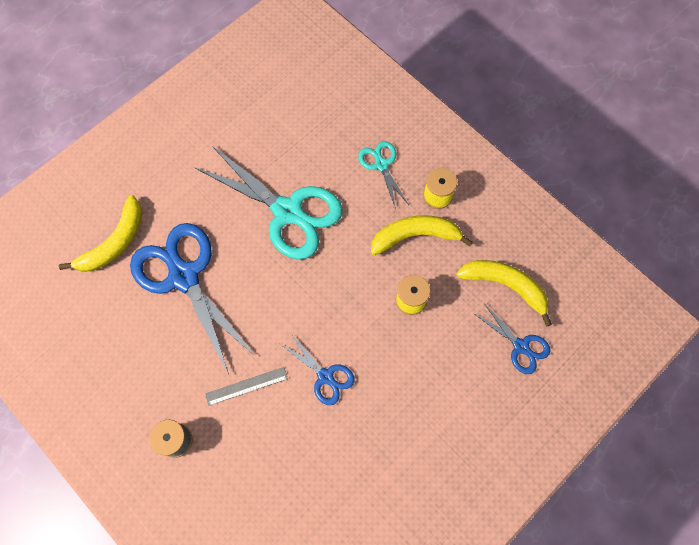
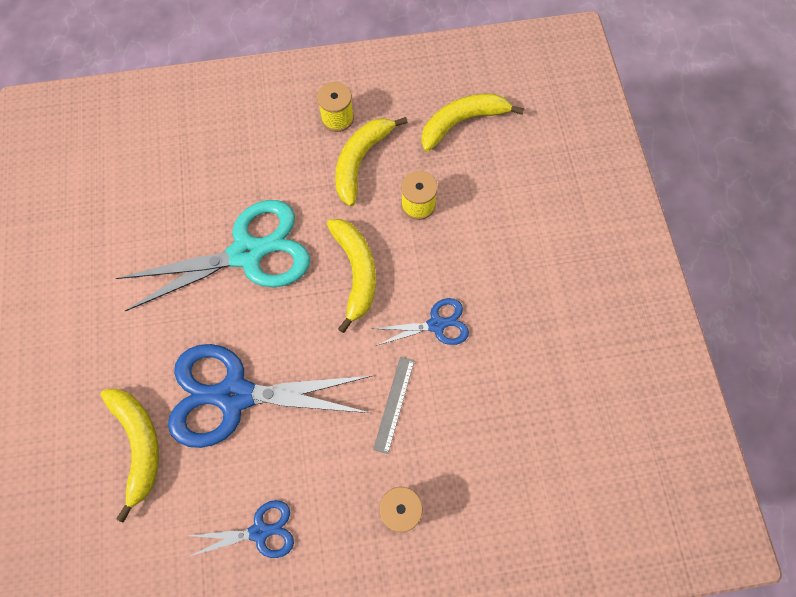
camera: 55 degrees left, 0 degrees up
turquoise scissors [358,141,409,209] -> none
blue scissors [475,303,550,374] -> blue scissors moved to [188,500,294,558]
none -> yellow banana [327,219,376,333]

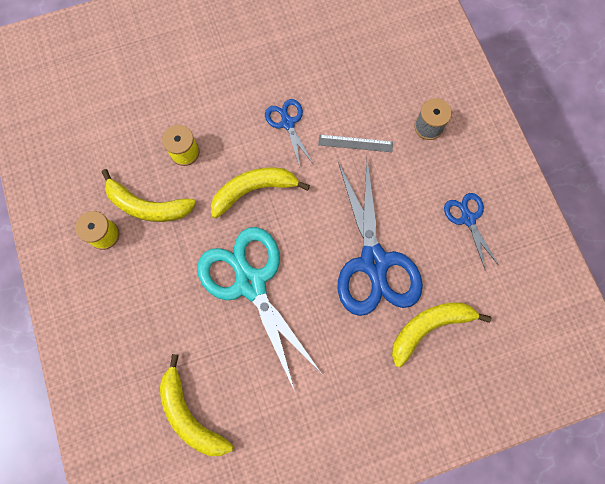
camera: 100 degrees left, 5 degrees up
yellow banana [421,94,525,152] -> yellow banana moved to [160,354,233,456]

